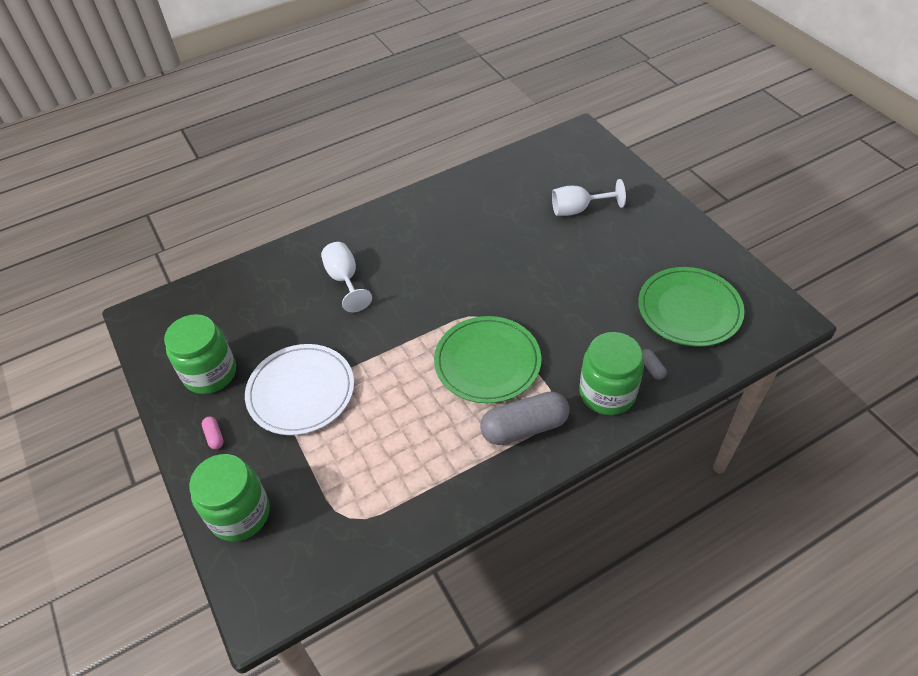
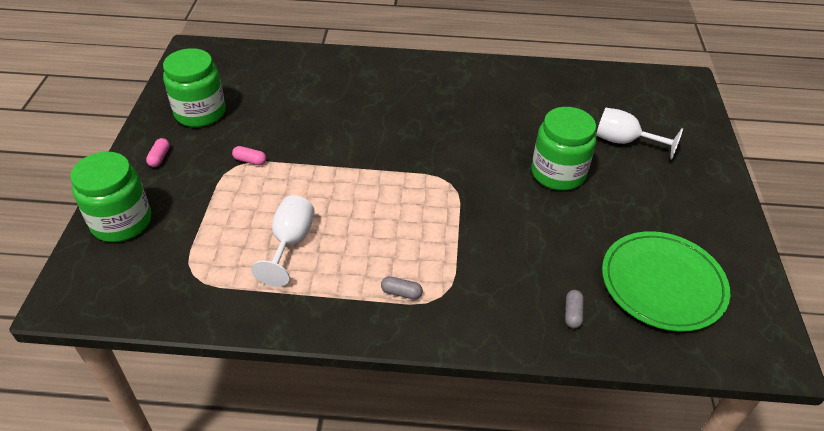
camera: 30 degrees right, 5 degrees down
white plate [245,344,354,435] -> pink capsule [232,146,266,165]
white goblet [321,242,372,312] -> white goblet moved to [251,195,314,287]
green plate [434,316,542,403] -> none
grey capsule [480,391,570,445] -> grey capsule [381,276,423,299], size x0.42
green jar [579,332,644,415] -> green jar moved to [531,107,597,191]

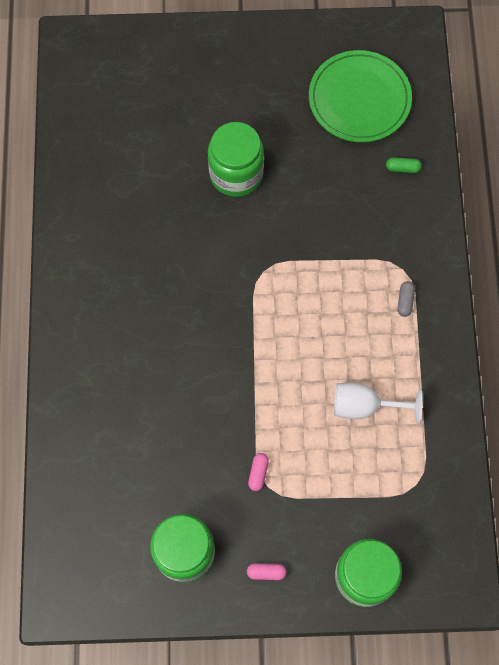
camera: 95 degrees left, 25 degrees up
grey capsule [565,290,584,328] -> green capsule [386,157,422,173]
white goblet [596,108,683,160] -> none

